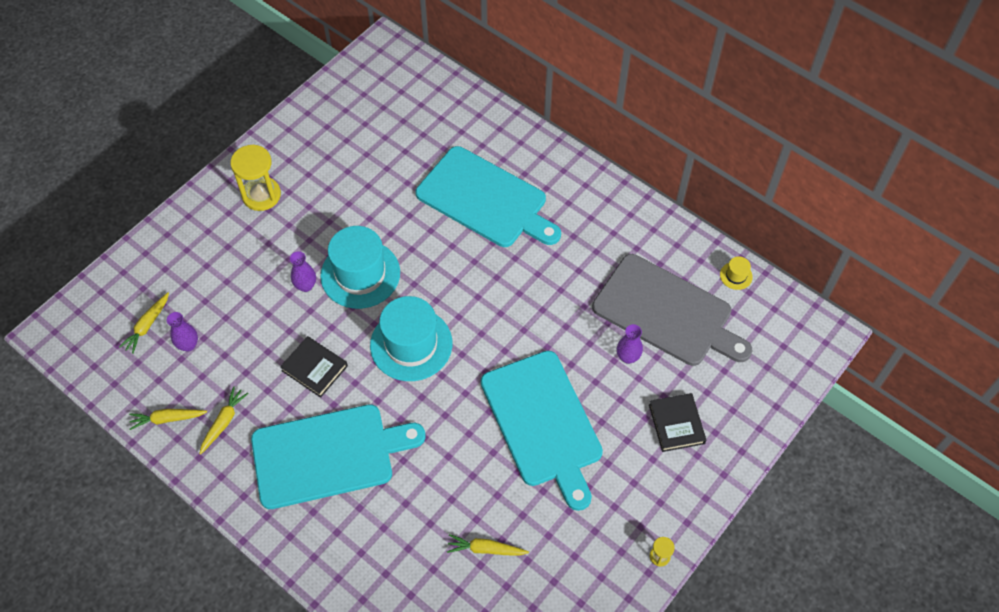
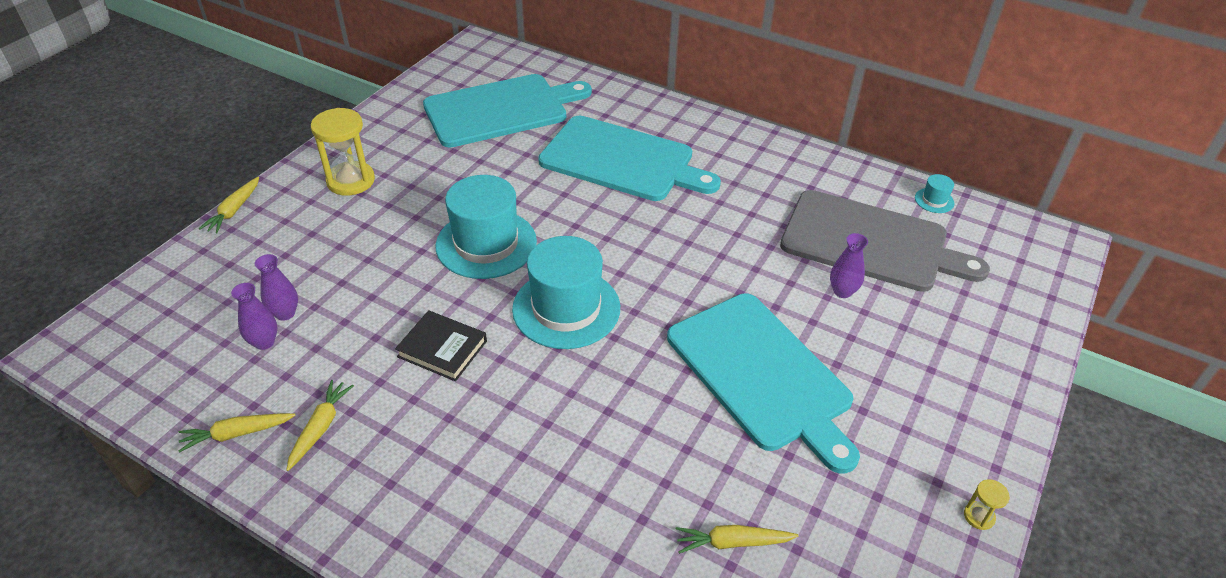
camera: 10 degrees left, 15 degrees down
yellow carrot [119,292,169,354] -> yellow carrot moved to [199,177,259,234]
turquoise cutting board [251,404,425,509] -> turquoise cutting board moved to [423,74,592,147]
purple vase [290,251,316,292] -> purple vase moved to [255,254,298,321]
black book [649,393,706,452] -> none
yellow hat [720,256,753,290] -> turquoise hat [915,174,955,213]

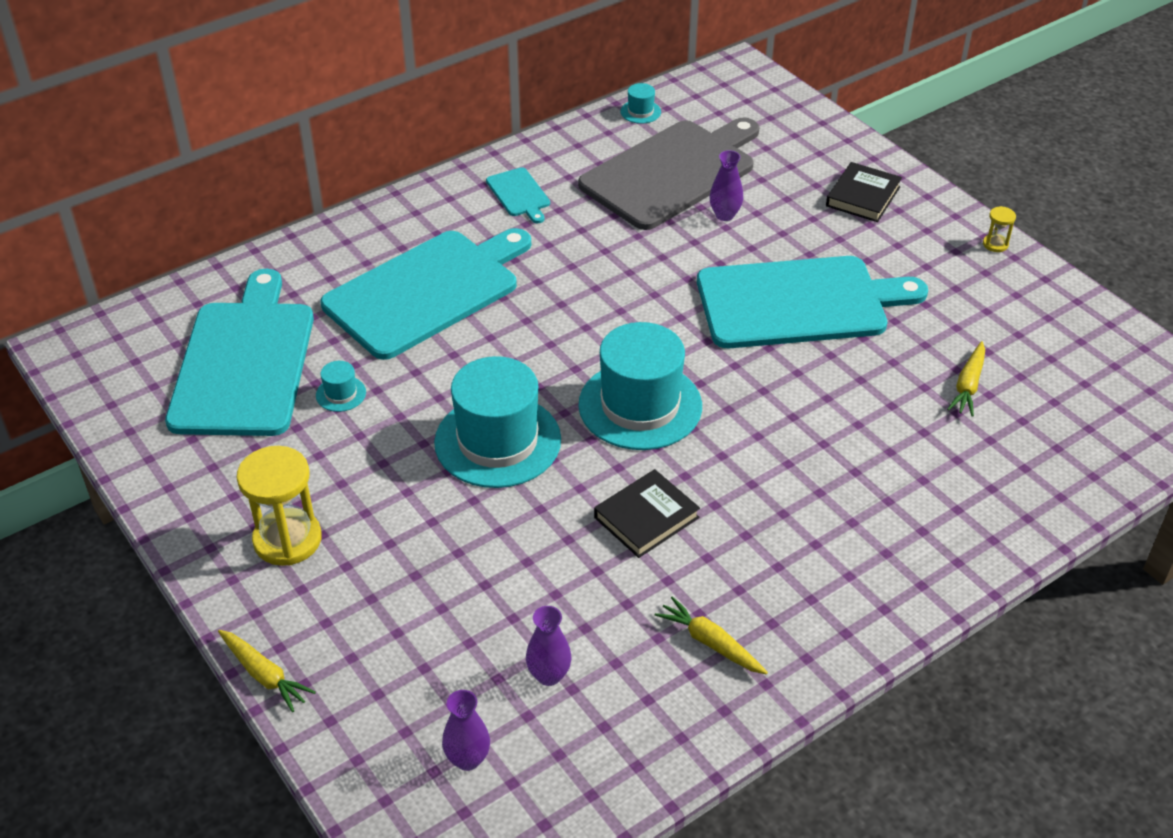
camera: 65 degrees left, 0 degrees up
yellow carrot [179,413,296,453] -> none
purple vase [255,254,298,321] -> purple vase moved to [442,690,490,771]
none -> turquoise hat [316,361,366,412]
none -> turquoise cutting board [486,167,550,223]
none -> black book [826,162,902,222]

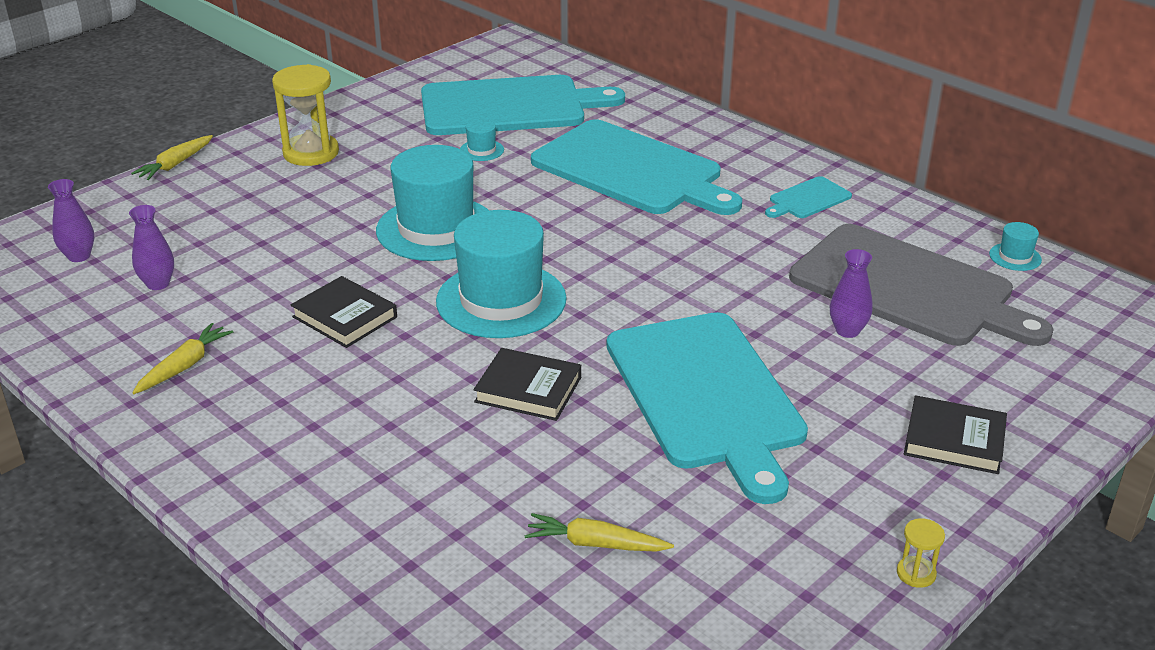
camera: 80 degrees right, 10 degrees down
none -> black book [474,348,581,421]

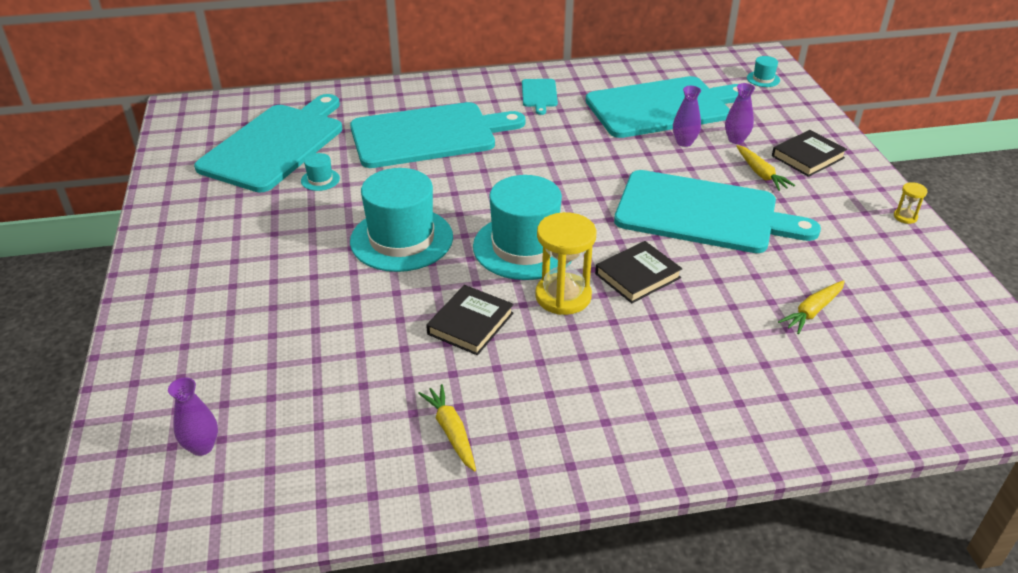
camera: 55 degrees left, 5 degrees up
purple vase [129,205,174,290] -> purple vase moved to [725,83,755,144]
yellow carrot [131,135,213,180] -> yellow carrot moved to [736,145,795,191]
yellow hourglass [272,64,339,166] -> yellow hourglass moved to [535,212,596,315]
black book [291,276,397,348] -> black book turned 45 degrees counterclockwise [426,285,514,355]
grey cutting board [789,224,1054,346] -> turquoise cutting board [586,76,738,138]
turquoise hat [989,222,1042,271] -> turquoise hat moved to [747,56,780,87]

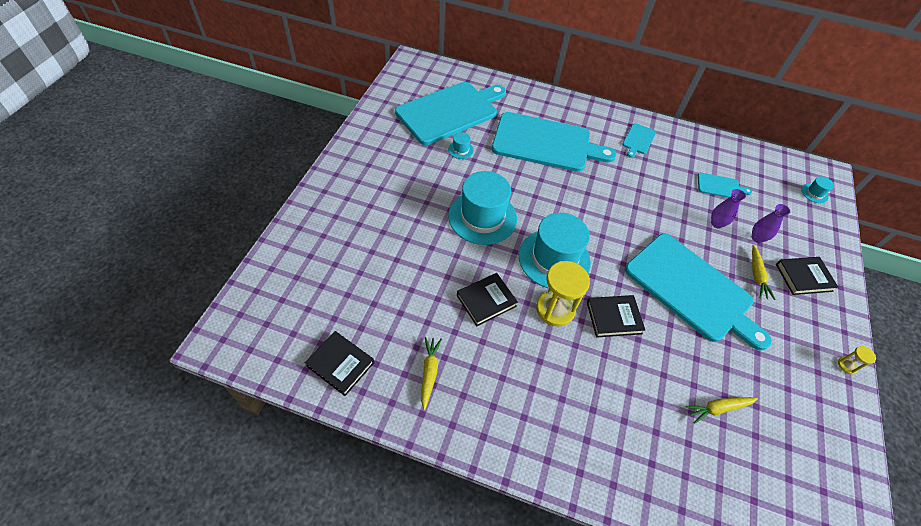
camera: 25 degrees right, 15 degrees up
purple vase [168,377,218,456] -> none
turquoise cutting board [586,76,738,138] -> turquoise cutting board [698,173,752,198], size x0.42
none -> black book [305,331,374,396]

